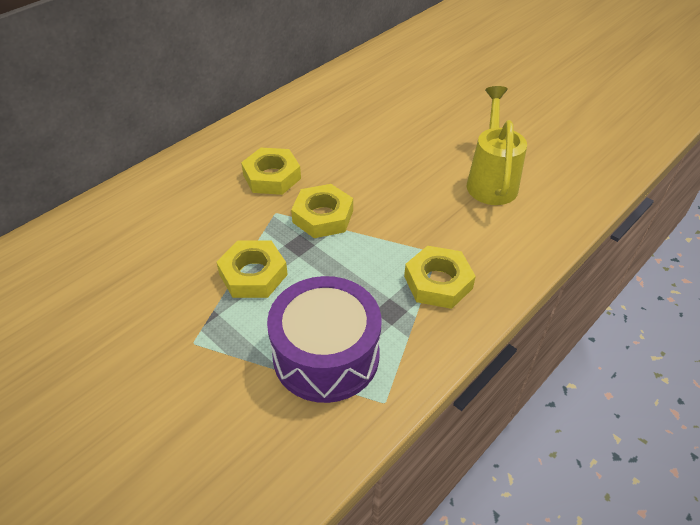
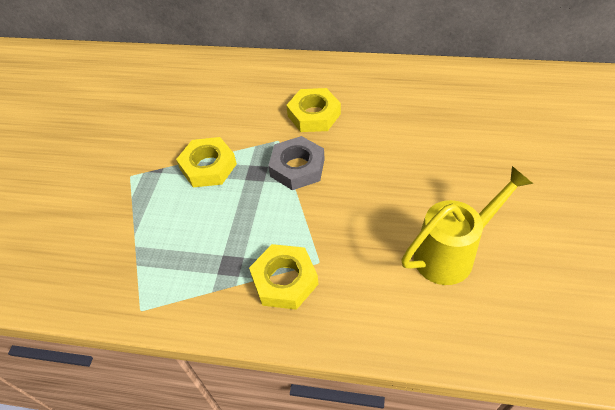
camera: 60 degrees right, 5 degrees up
purple drum [267,276,381,403] -> none
yellow nut [291,184,353,238] -> grey nut [268,136,325,190]

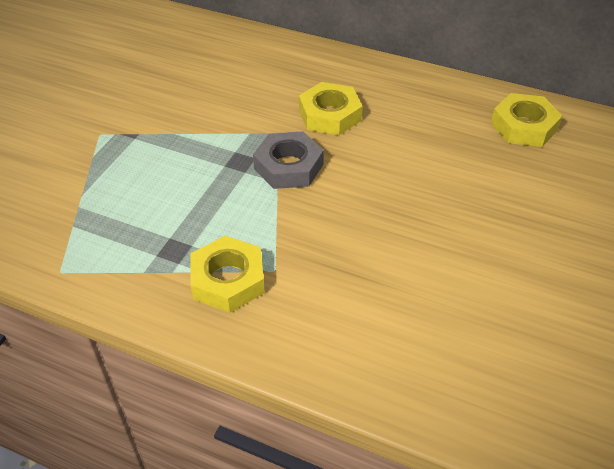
camera: 10 degrees right, 5 degrees down
yellow nut [176,137,237,187] -> yellow nut moved to [491,93,562,147]
yellow watering can [401,166,533,285] -> none

